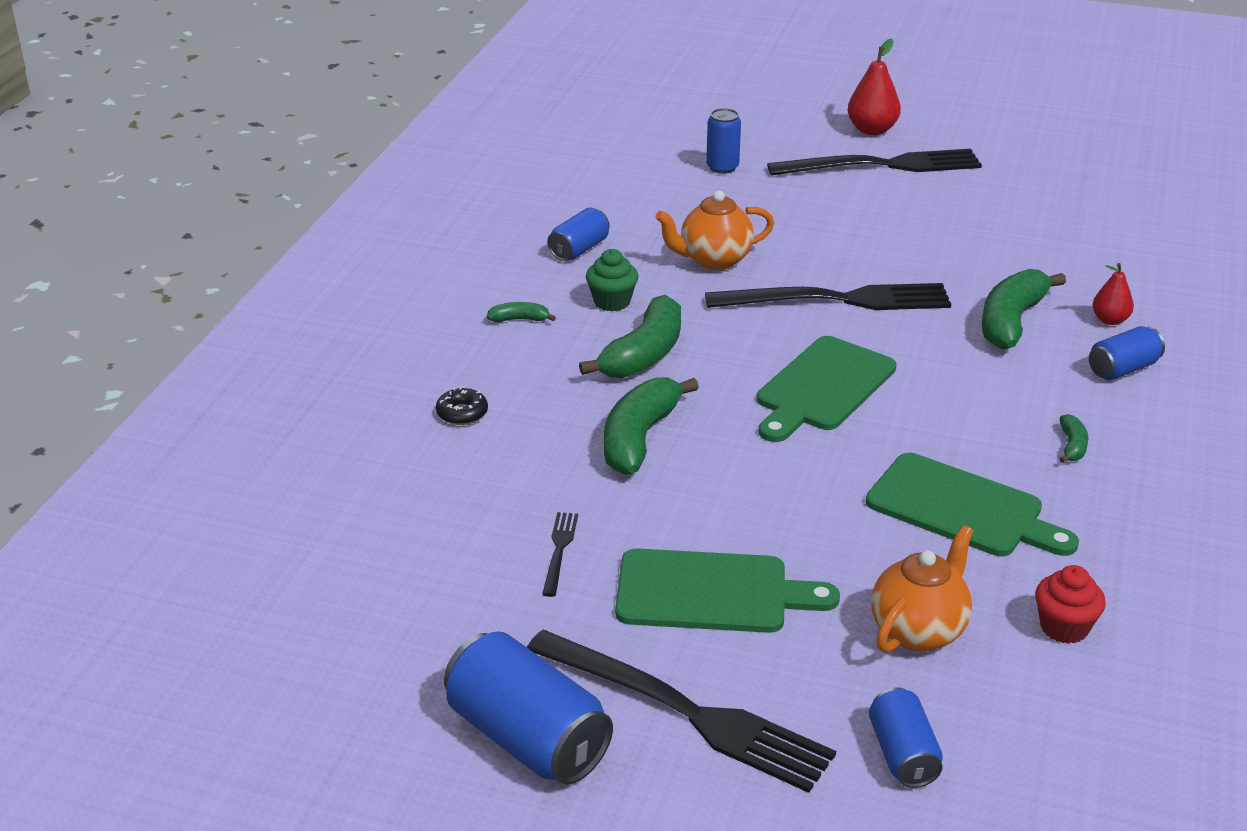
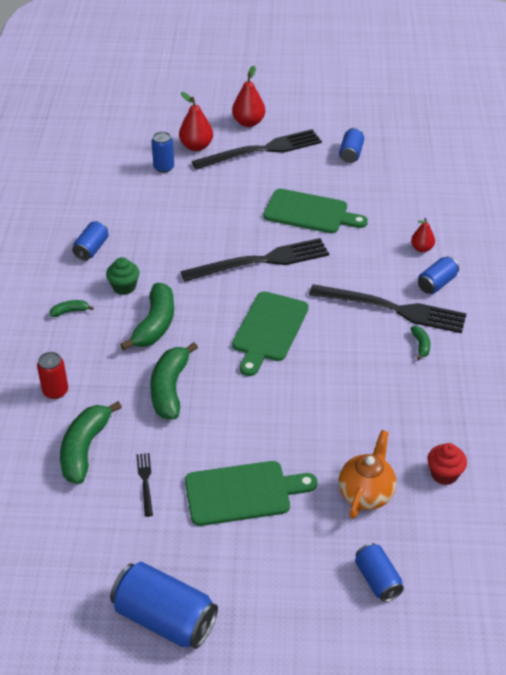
camera: 15 degrees left, 10 degrees up
black donut [436,387,488,425] -> red can [37,352,68,399]
black fork [527,629,836,793] -> black fork moved to [309,284,467,333]
orange teapot [655,190,774,270] -> none
green cutting board [866,453,1079,556] -> green cutting board moved to [263,189,368,233]
green banana [982,269,1066,350] -> green banana moved to [60,401,122,484]
none -> red pear [179,92,213,151]
none -> blue can [339,128,364,163]

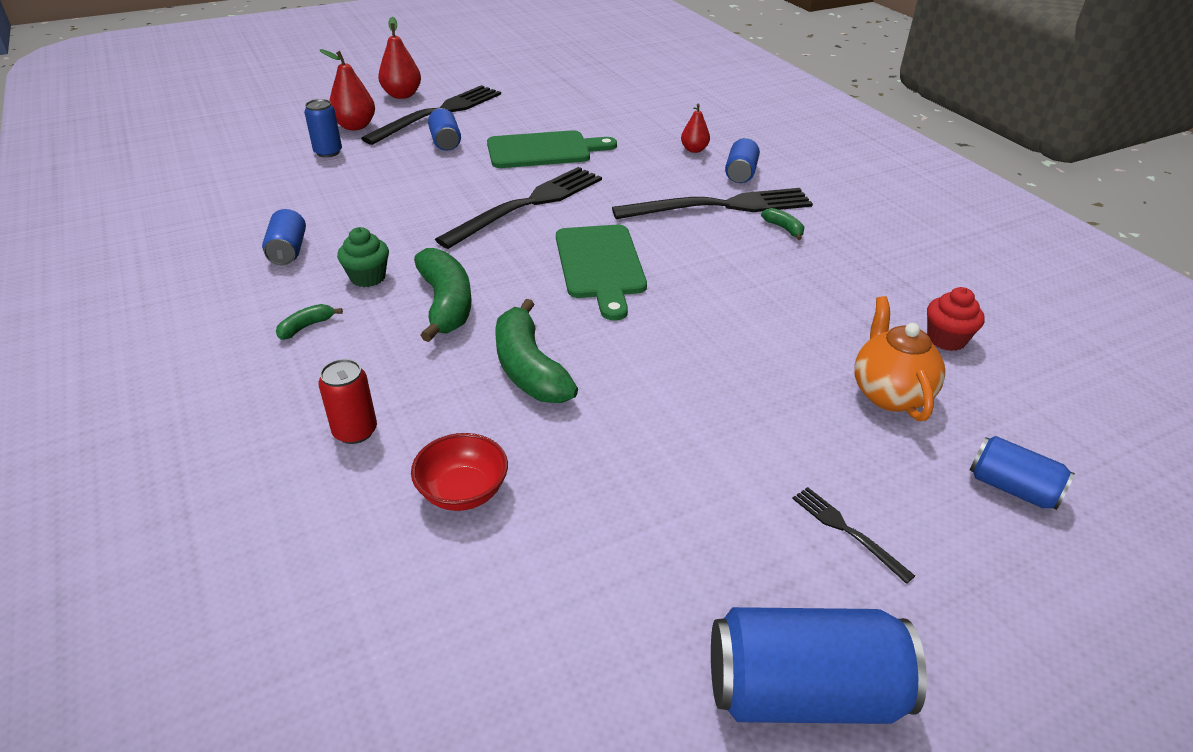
camera: 30 degrees left, 5 degrees down
green banana [60,401,122,484] -> red bowl [411,433,508,511]
black fork [136,453,153,517] -> black fork moved to [792,487,915,584]
green cutting board [185,461,317,526] -> none
blue can [339,128,364,163] -> blue can moved to [428,108,461,151]

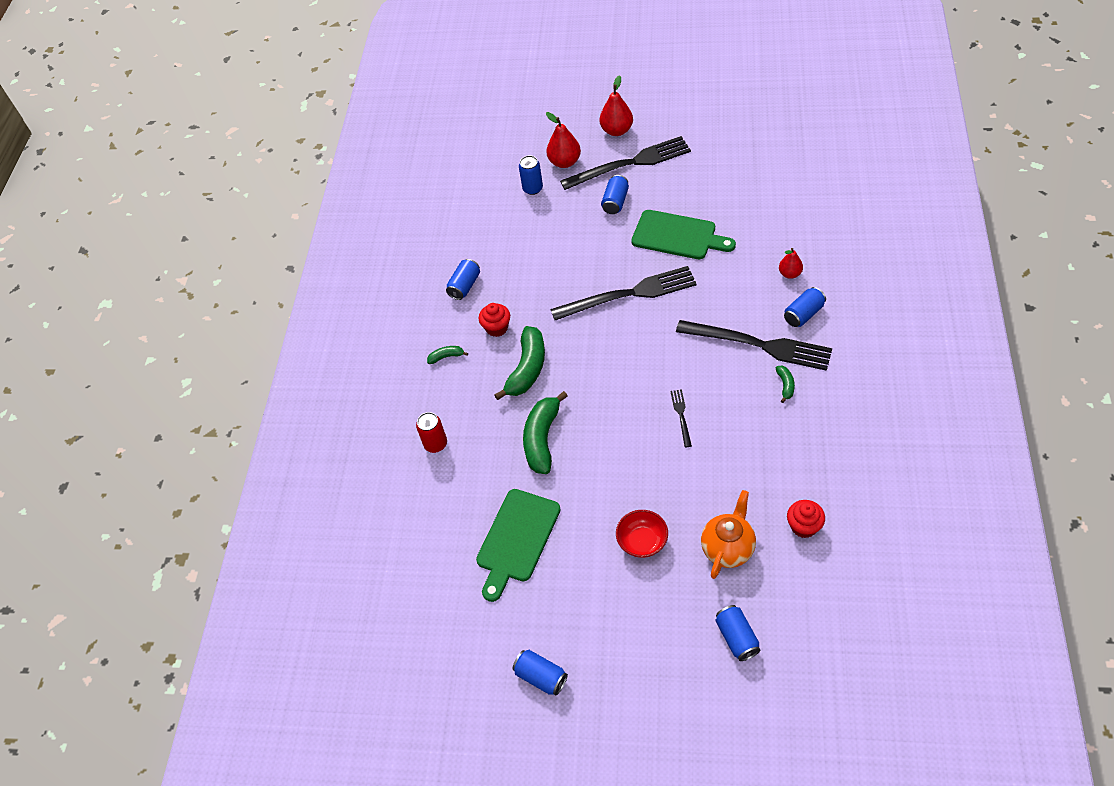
camera: 40 degrees right, 15 degrees up
green cupcake [337,227,389,287] -> red cupcake [479,303,510,337]
red bowl [411,433,508,511] -> red bowl moved to [616,510,668,558]
green cutting board [556,225,647,320] -> green cutting board moved to [476,489,561,602]
blue can [711,607,927,724] -> blue can [513,650,568,696], size x0.57
black fork [792,487,915,584] -> black fork moved to [670,389,692,447]

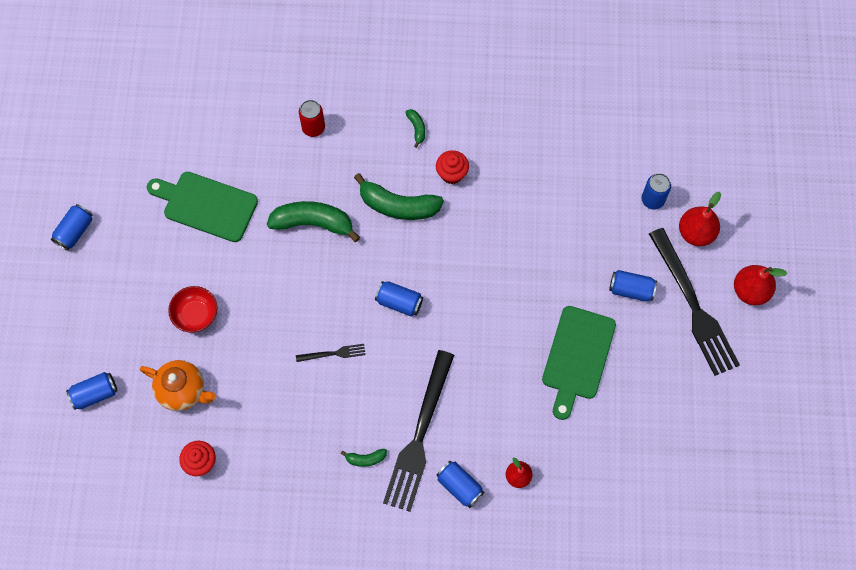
camera: 80 degrees right, 15 degrees up
blue can [446,259,480,300] -> blue can moved to [375,281,423,317]
black fork [550,266,697,320] -> none

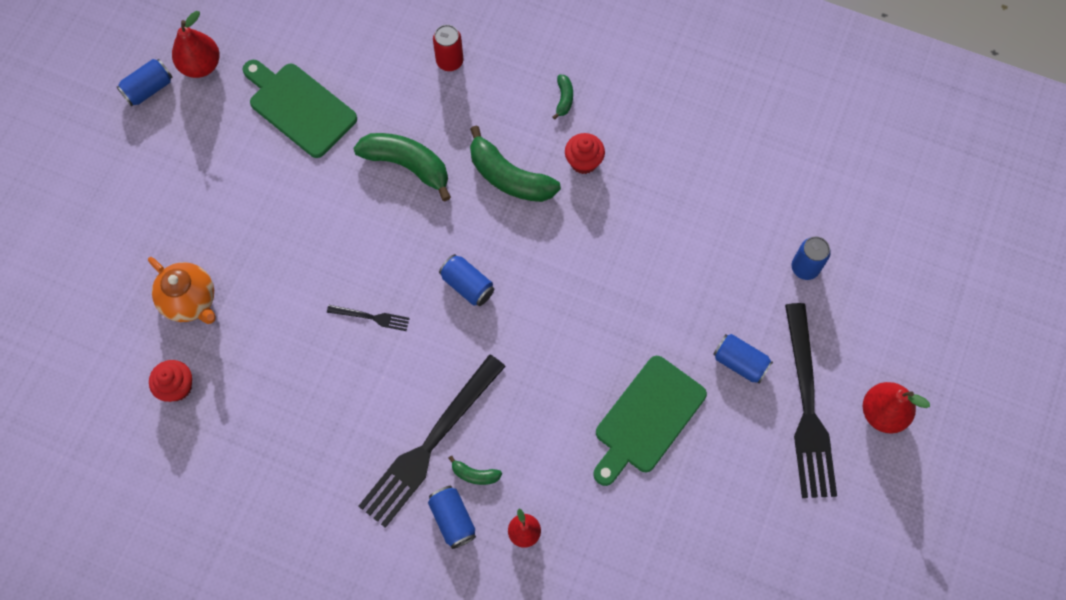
camera: 20 degrees right, 0 degrees up
blue can [66,372,118,410] -> none
red bowl [168,286,217,333] -> none
green banana [341,449,387,467] -> green banana moved to [449,456,502,485]
red pear [679,192,721,246] -> red pear moved to [172,11,220,78]

